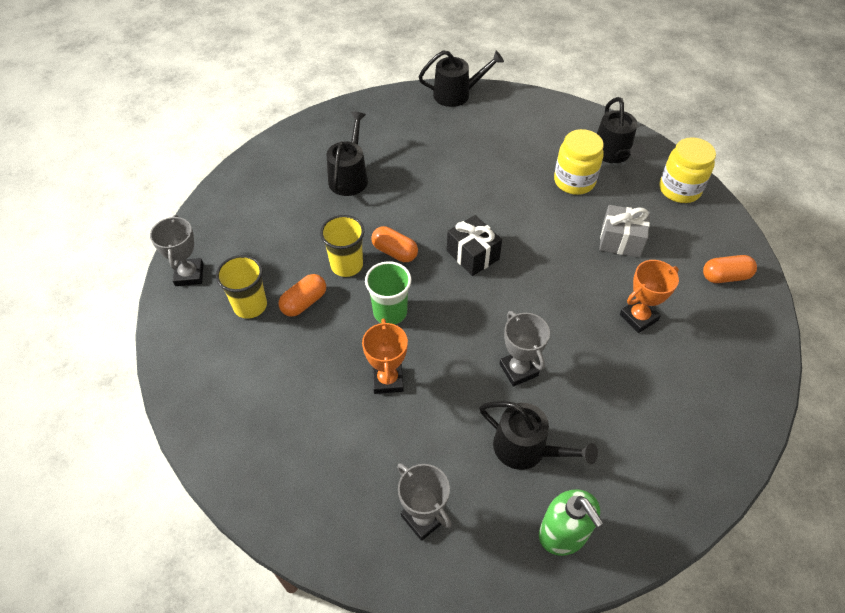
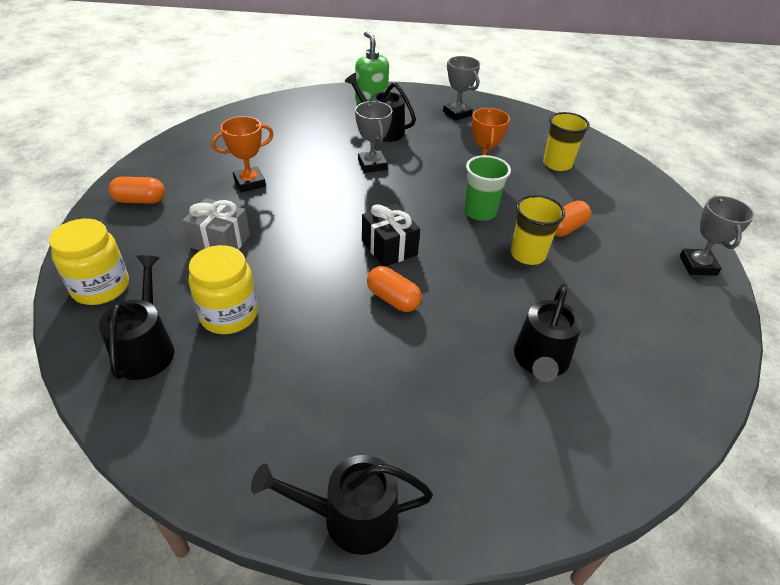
camera: 175 degrees left, 10 degrees down
yellow cup [216,255,267,319] -> yellow cup moved to [543,112,590,171]
orange capsule [371,226,418,262] -> orange capsule moved to [367,266,422,312]

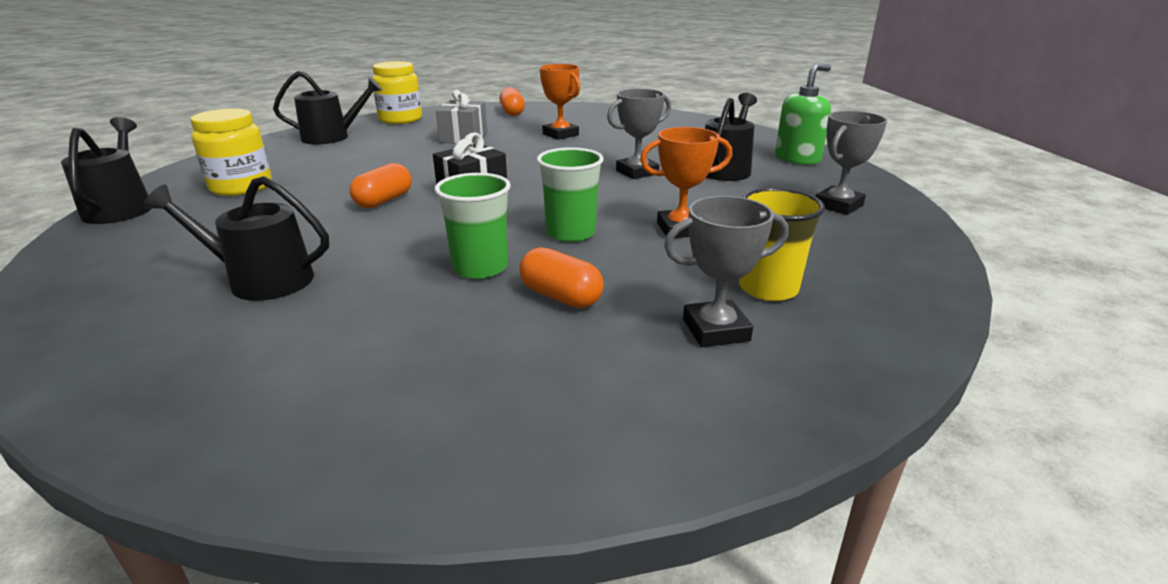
camera: 80 degrees right, 15 degrees down
yellow jar [188,245,258,334] -> yellow jar moved to [190,109,272,196]
yellow cup [511,195,565,265] -> green cup [435,173,511,279]
grey trophy [680,196,754,276] -> grey trophy moved to [664,196,788,347]

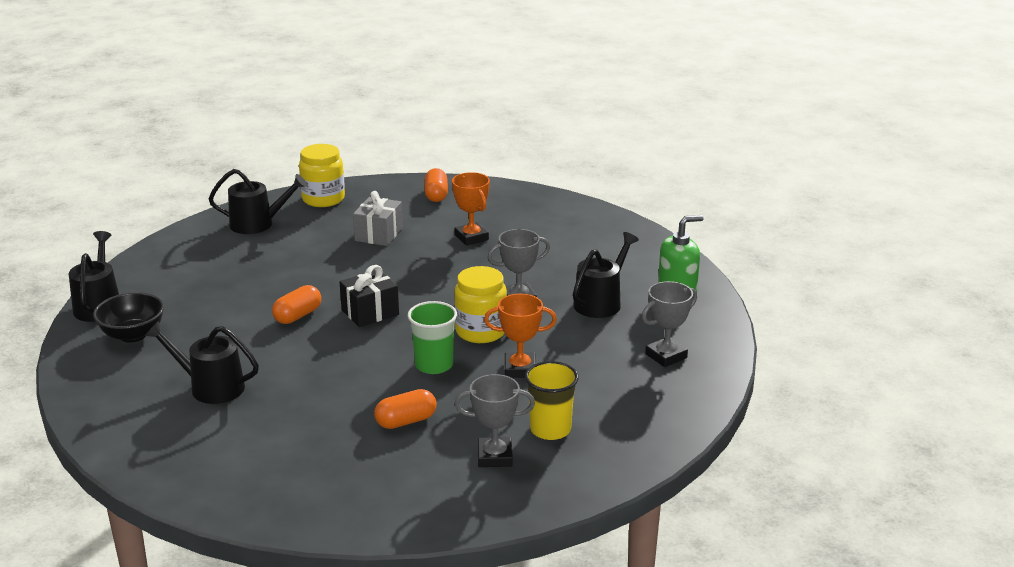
camera: 10 degrees right, 0 degrees up
yellow jar [190,109,272,196] -> yellow jar moved to [454,266,507,343]
green cup [435,173,511,279] -> none
orange capsule [519,247,604,308] -> orange capsule turned 75 degrees counterclockwise [374,389,437,429]
none -> black bowl [93,292,164,343]

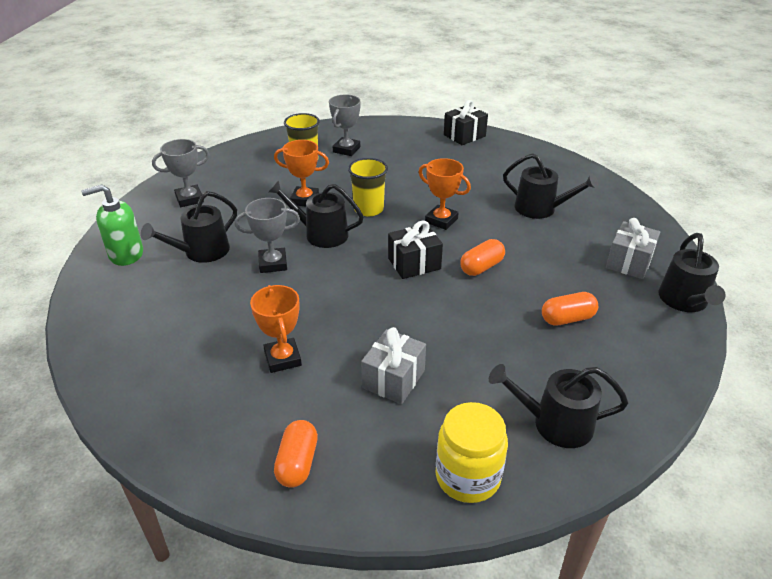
camera: 170 degrees left, 10 degrees up
black bowl [93,292,164,343] -> grey gift [606,218,660,279]
orange capsule [374,389,437,429] -> orange capsule moved to [542,292,598,326]
green cup [408,301,457,374] -> yellow cup [348,158,388,216]
yellow jar [454,266,507,343] -> black watering can [269,180,364,248]
grey trophy [455,374,535,467] -> grey trophy turned 75 degrees counterclockwise [329,94,361,156]
none -> orange trophy [419,158,471,230]
none -> black gift [444,100,488,145]

